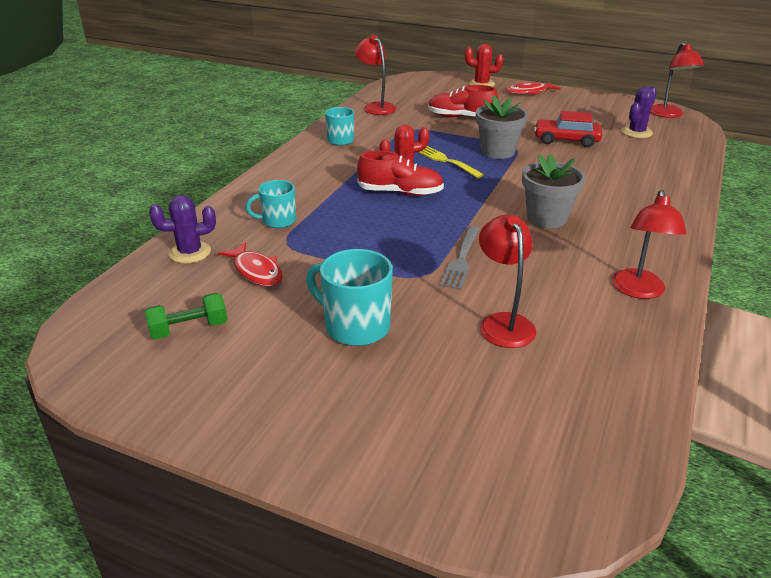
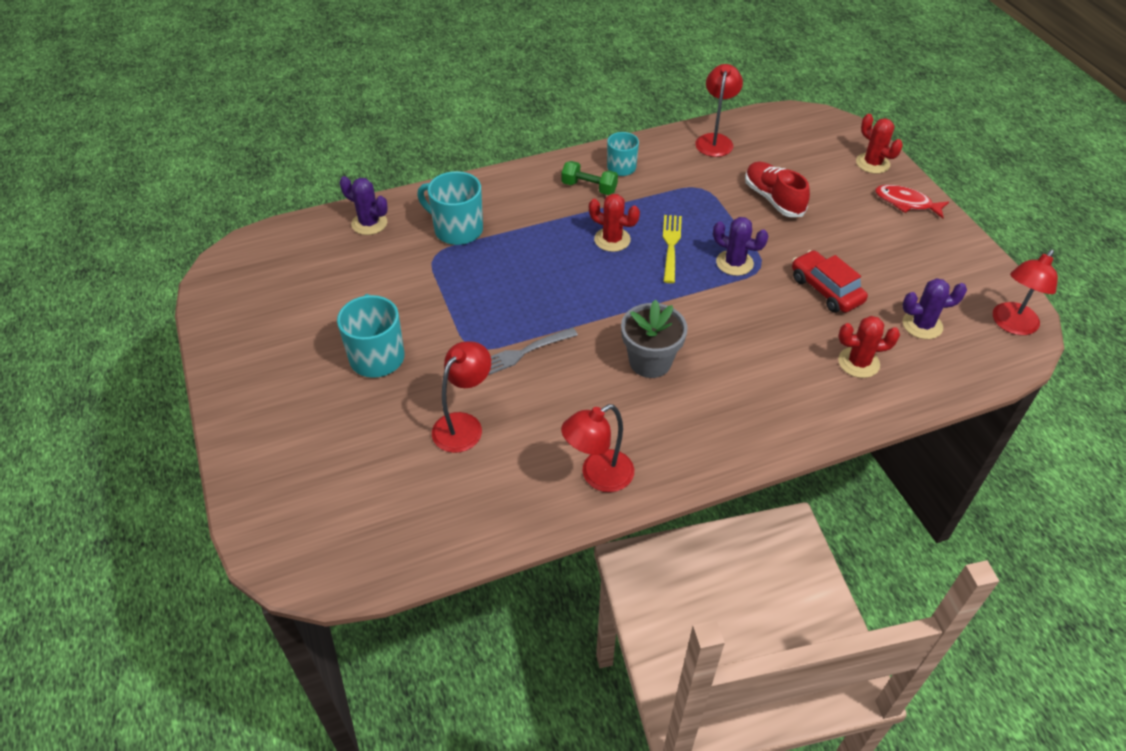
camera: 45 degrees right, 15 degrees up
green dumbbell [145,293,227,339] -> green dumbbell moved to [561,161,618,195]
red fish [218,242,283,286] -> none
turquoise mug [246,180,296,228] -> turquoise mug [417,171,483,245], size x1.56
red shoe [357,150,444,196] -> none
grey flower pot [476,95,528,159] -> purple cactus [713,217,768,276]
none -> red cactus [838,316,900,378]

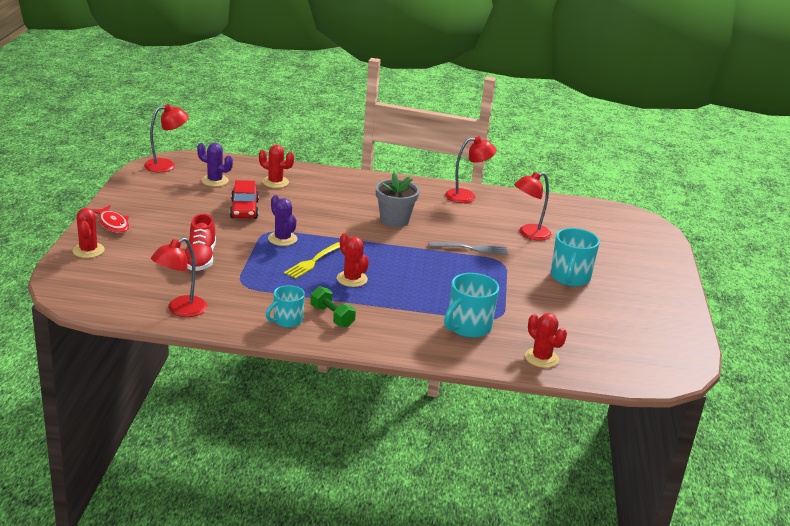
camera: 155 degrees left, 20 degrees down
purple cactus [340,176,388,235] -> red cactus [525,313,567,368]
turquoise mug [417,171,483,245] -> turquoise mug turned 75 degrees clockwise [444,273,499,338]

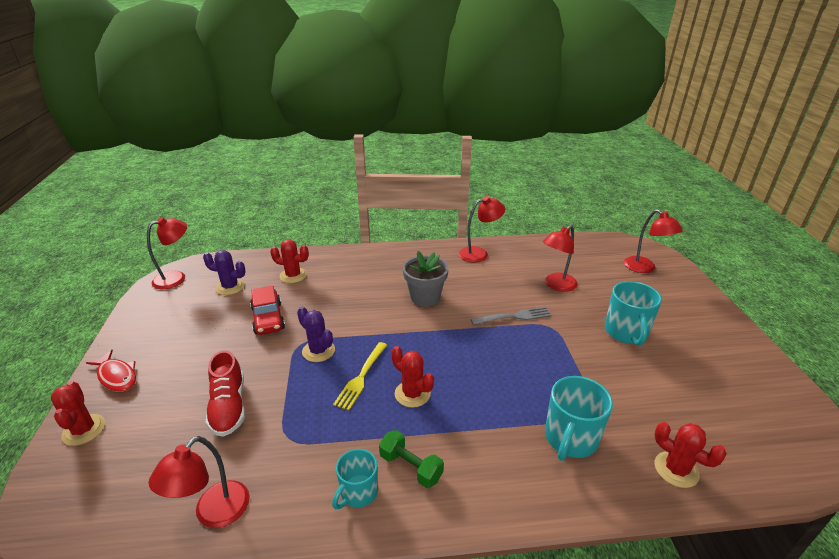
camera: 10 degrees left, 5 degrees up
none -> red lamp [624,209,683,273]

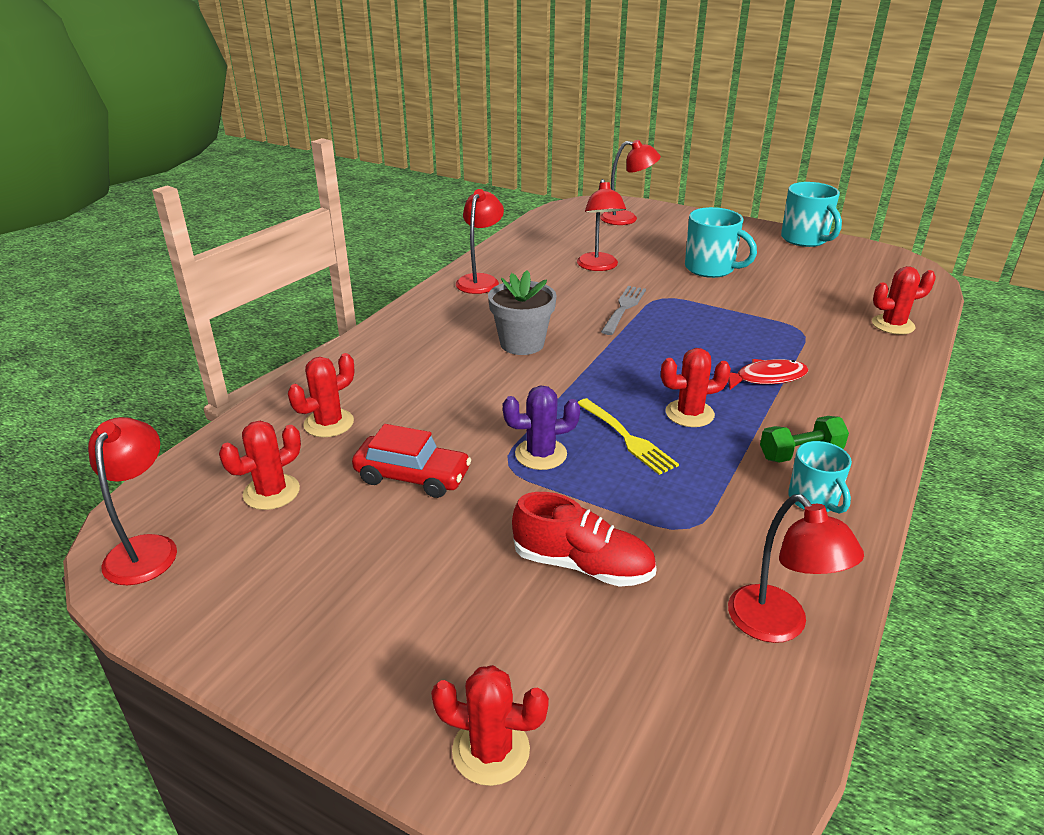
camera: 55 degrees left, 0 degrees up
red fish [86,350,136,392] -> red fish moved to [728,359,809,390]
purple cactus [203,250,246,295] -> red cactus [219,421,301,510]
turquoise mug [545,376,613,461] -> turquoise mug moved to [781,182,842,247]

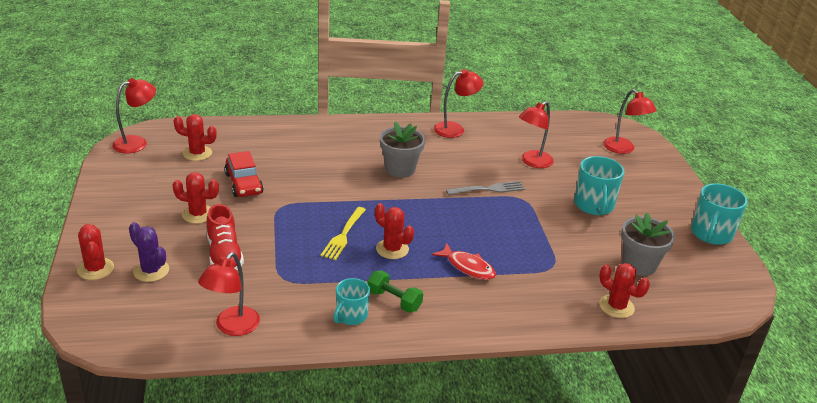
camera: 50 degrees right, 0 degrees up
red cactus [288,353,354,437] -> red cactus moved to [172,172,219,224]
purple cactus [503,386,580,470] -> purple cactus moved to [129,222,169,282]
none -> grey flower pot [621,212,675,276]

